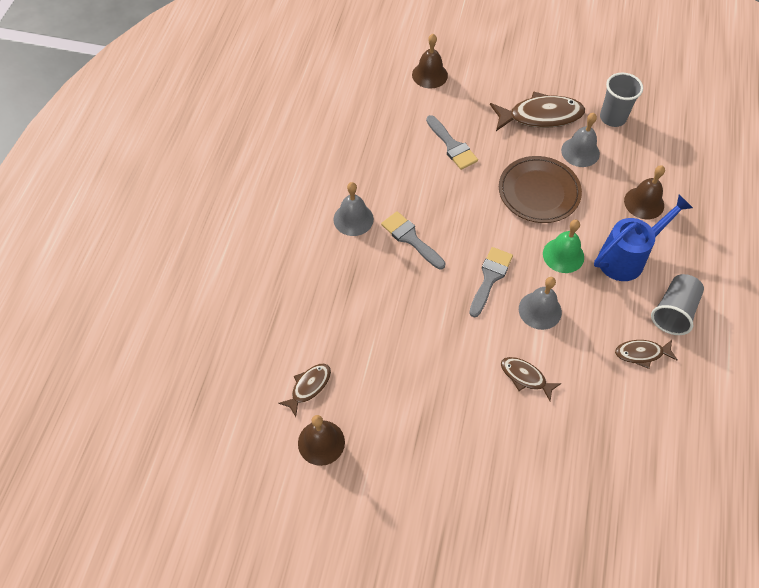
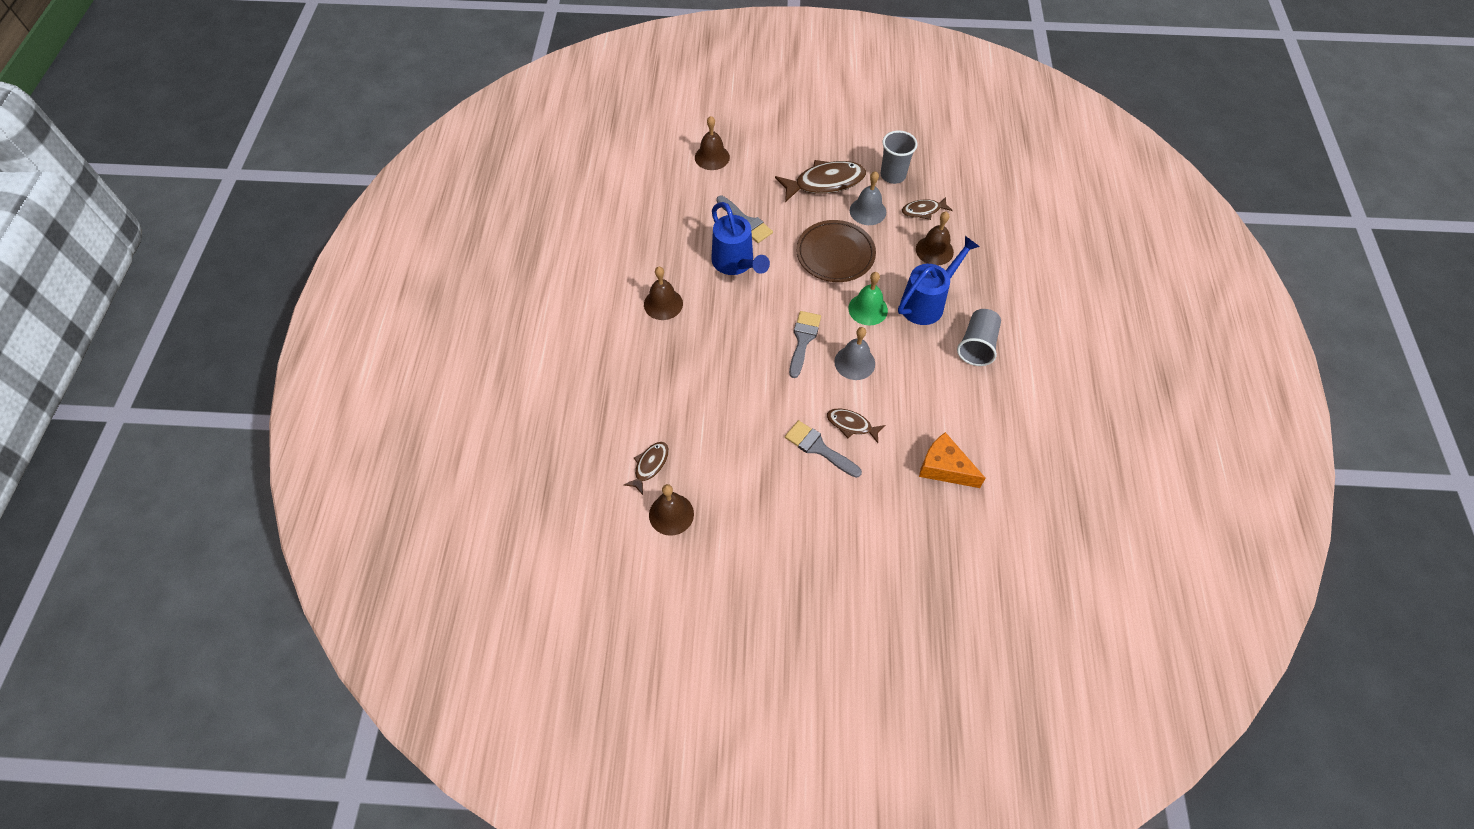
camera: 10 degrees left, 0 degrees up
grey bell [334,182,374,236] -> brown bell [644,267,683,320]
grey brush [381,211,446,270] -> grey brush moved to [785,420,862,478]
brown fish [615,340,678,369] -> brown fish moved to [902,197,953,220]
none -> blue watering can [711,202,770,275]
none -> orange cheese [919,432,986,488]

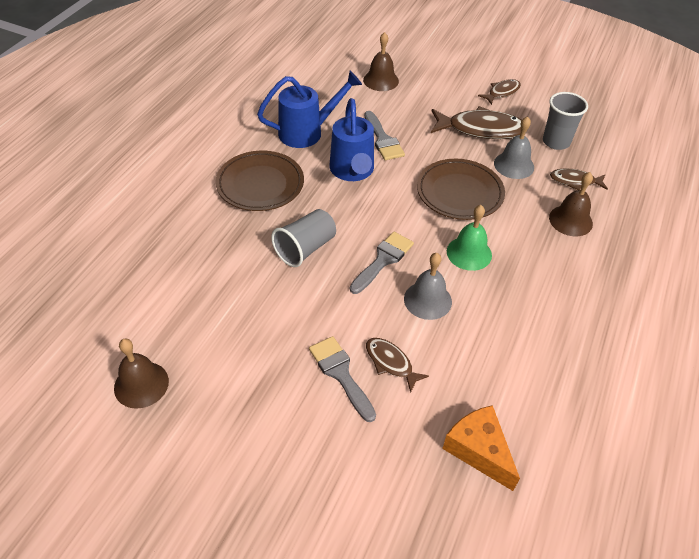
camera: 20 degrees right, 10 degrees down
brown fish [624,442,669,495] -> brown fish moved to [478,79,521,105]
brown bell [644,267,683,320] -> brown plate [216,151,304,211]
blue watering can [898,236,980,325] -> blue watering can moved to [257,71,362,148]
grey cup [957,309,1001,366] -> grey cup moved to [271,209,336,267]

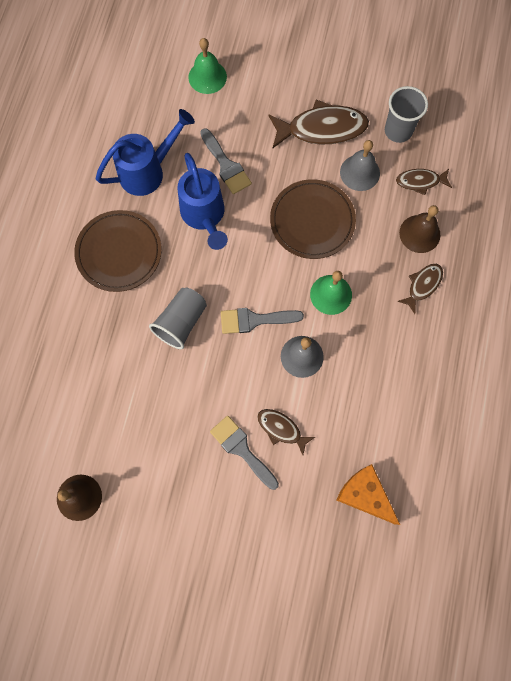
camera: 10 degrees left, 25 degrees up
grey brush [350,232,414,294] -> grey brush turned 120 degrees counterclockwise [221,308,304,334]
brown bell [363,32,399,91] -> green bell [188,38,227,94]
brown fish [478,79,521,105] -> brown fish moved to [397,264,443,314]

